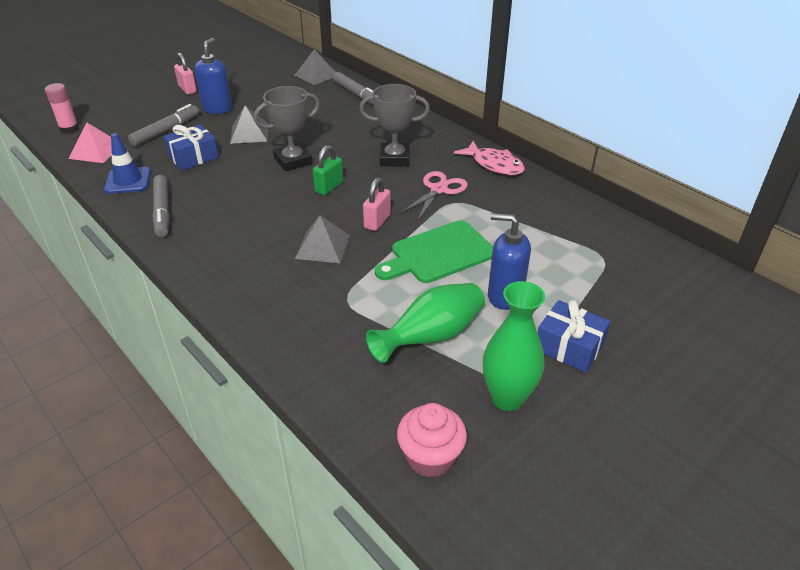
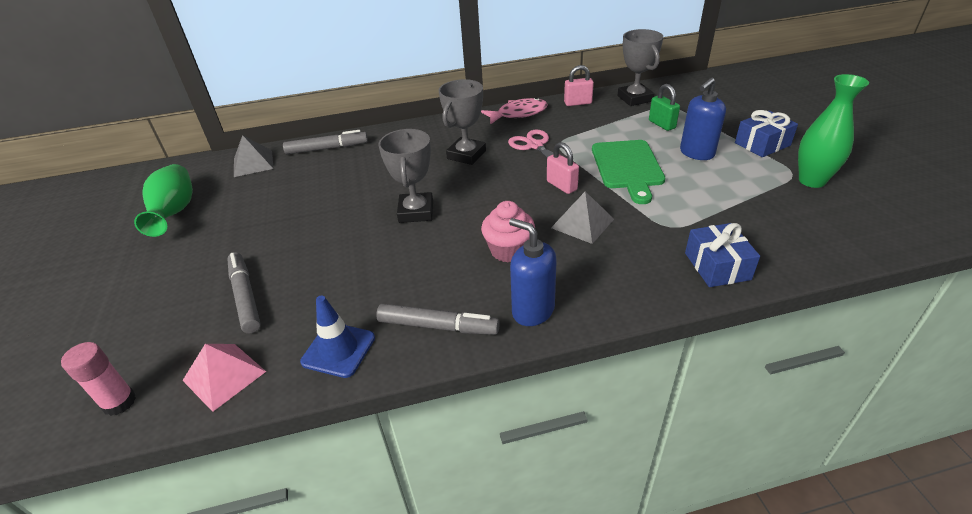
camera: 60 degrees left, 0 degrees up
blue gift [163,125,219,170] -> blue gift moved to [685,223,760,287]
pink padlock [174,53,197,95] -> pink padlock moved to [564,65,594,106]
blue soap dispenser [194,38,232,114] -> blue soap dispenser moved to [509,218,557,326]
grey pyramid [230,105,268,144] -> none
green padlock [313,145,343,195] -> green padlock moved to [649,84,680,131]
green vase [366,283,485,363] -> green vase moved to [134,164,193,237]
pink cupcake [397,403,467,478] -> pink cupcake moved to [481,201,535,262]
none -> grey trophy [617,29,663,106]

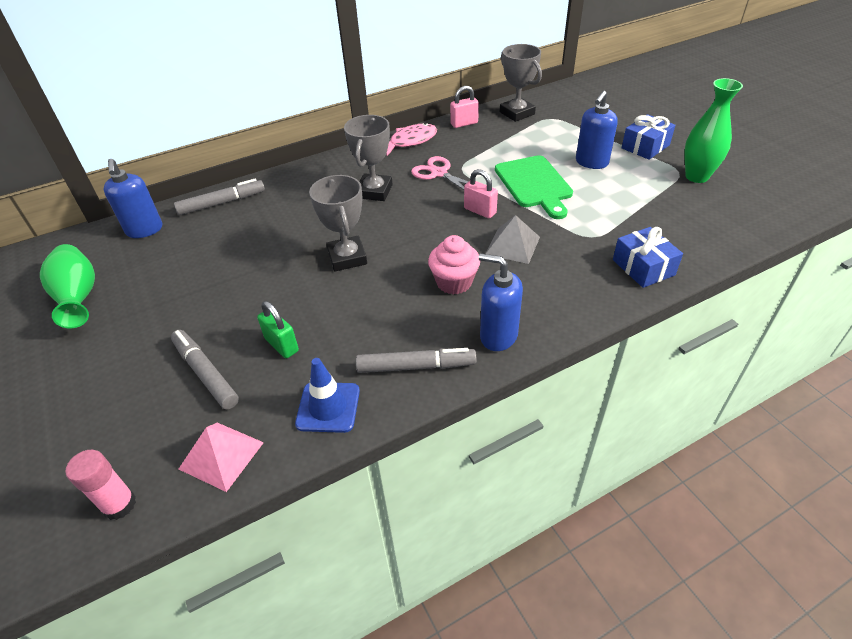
camera: 15 degrees left, 5 degrees up
grey pyramid [234,135,274,177] -> blue soap dispenser [103,159,162,238]
green padlock [649,84,680,131] -> green padlock moved to [257,301,299,358]

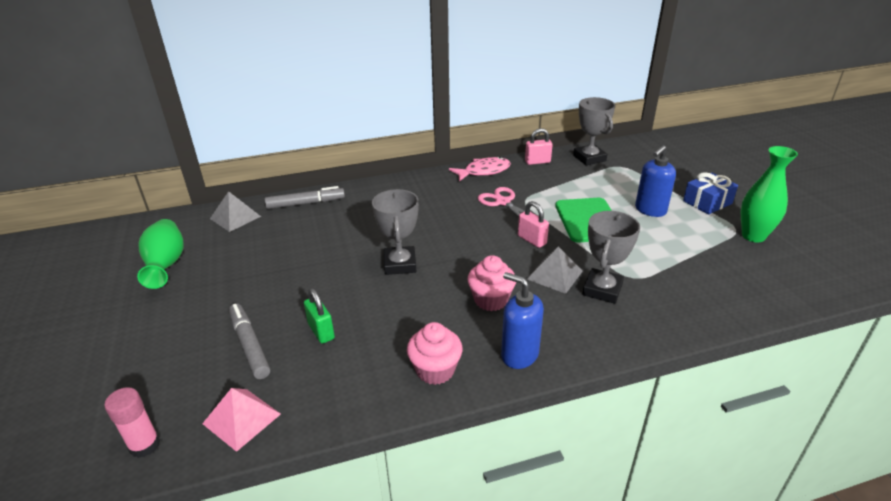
camera: 10 degrees right, 10 degrees down
blue soap dispenser [103,159,162,238] -> grey pyramid [210,191,261,232]
blue traffic cone [295,358,360,433] -> none
grey trophy [344,115,393,201] -> grey trophy moved to [582,211,640,304]
grey marker [356,348,476,373] -> pink cupcake [407,322,463,385]
blue gift [613,227,683,288] -> none

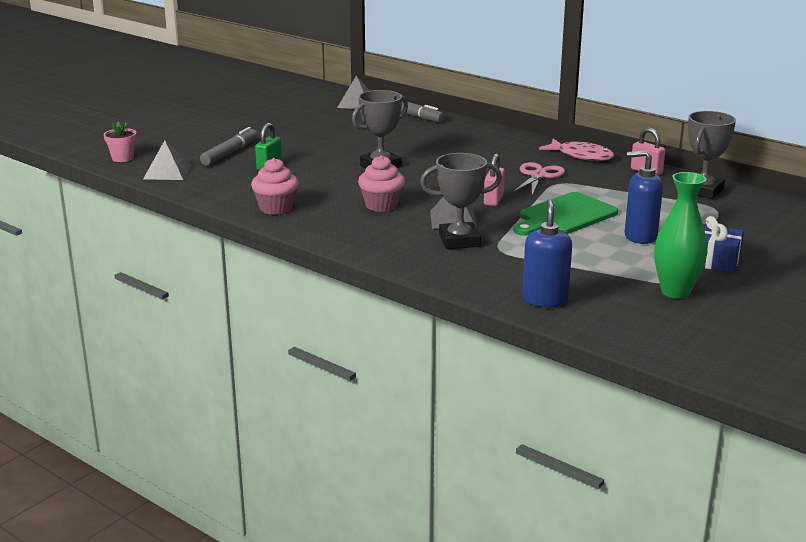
camera: 55 degrees right, 10 degrees down
pink glue stick [104,387,160,458] -> pink flower pot [103,121,137,162]
green vase [137,219,183,289] -> none
pink pyramid [202,388,281,452] -> grey pyramid [143,140,192,180]
blue soap dispenser [501,272,544,369] -> blue soap dispenser moved to [522,199,572,307]

